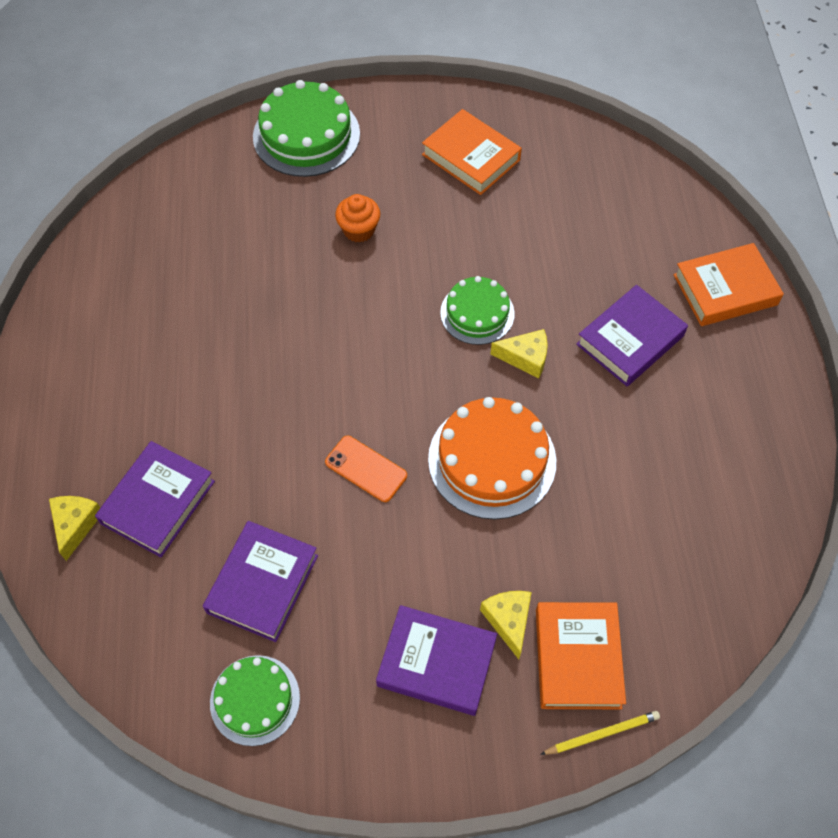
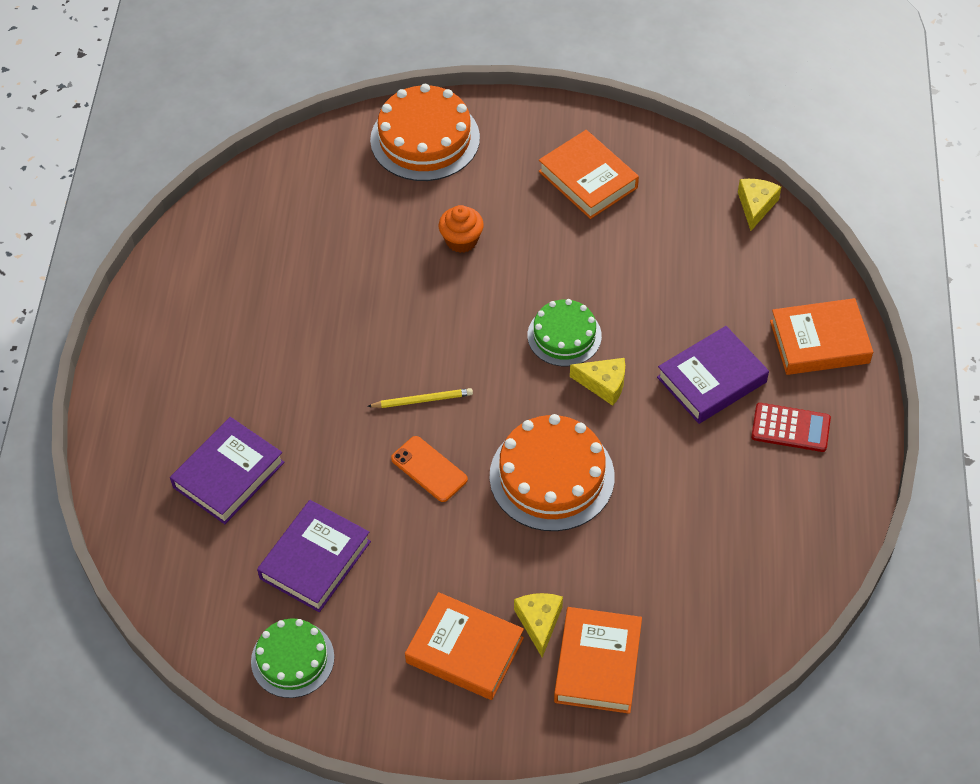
camera: 10 degrees right, 5 degrees down
yellow cheese [49,496,101,561] -> yellow cheese moved to [738,179,781,231]
green cake [253,80,360,177] -> orange cake [370,84,480,181]
purple book [376,605,497,716] -> orange book [405,592,524,700]
yellow pencil [540,711,660,755] -> yellow pencil moved to [367,388,473,408]
none -> red calculator [751,403,831,452]

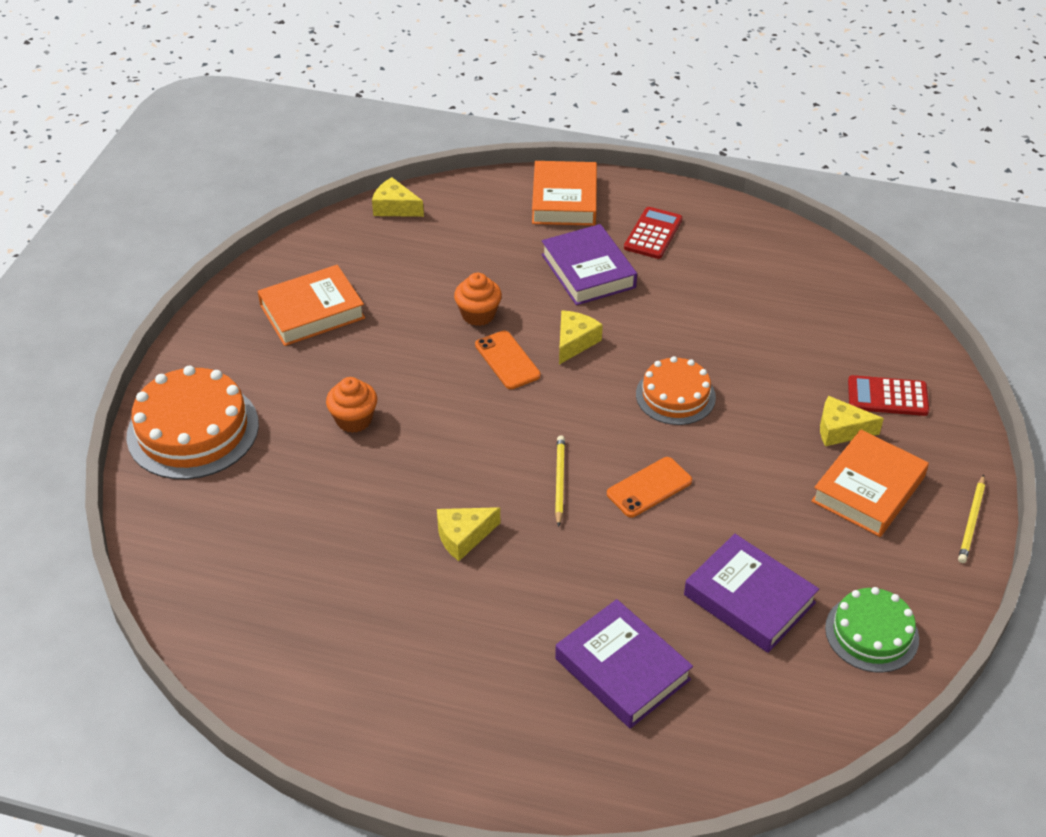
camera: 80 degrees left, 10 degrees down
orange cake [489,414,615,531] -> orange cake [636,356,716,425], size x0.63
green cake [528,299,602,366] -> orange phone [475,330,541,389]
orange book [554,607,642,714] -> red calculator [848,375,929,416]
none -> yellow cheese [437,507,500,561]
none -> orange cupcake [454,273,502,326]
none -> yellow pencil [958,475,985,563]

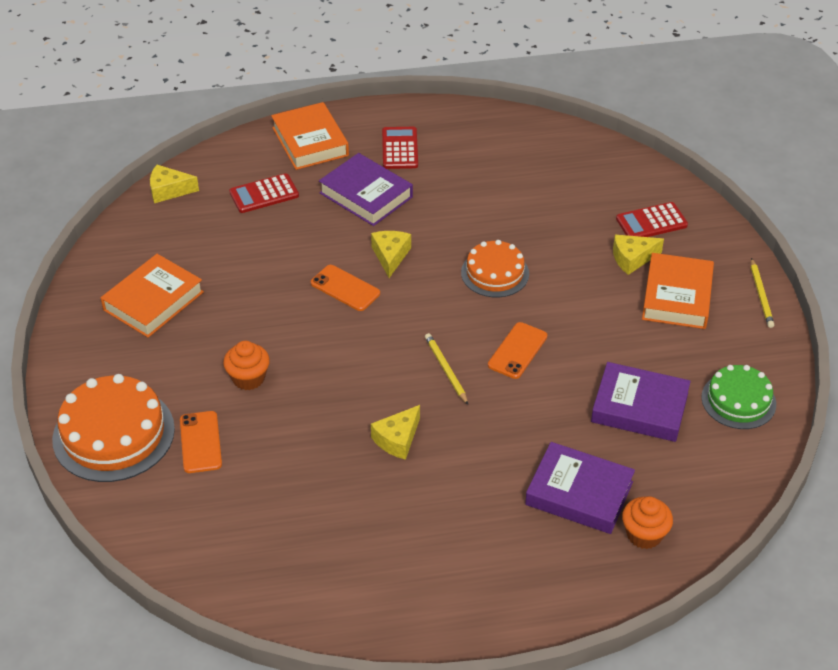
camera: 25 degrees left, 0 degrees up
orange cupcake [454,273,502,326] -> orange cupcake moved to [622,496,673,549]
none -> orange phone [180,411,222,473]
none -> red calculator [229,173,299,213]

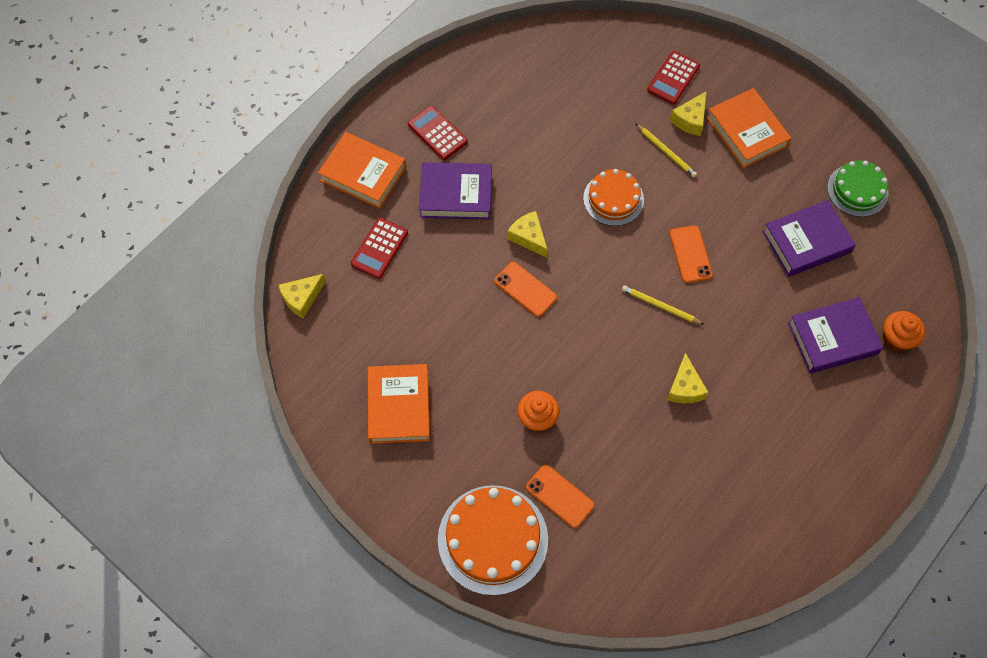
camera: 40 degrees left, 20 degrees up
orange phone [311,265,380,311] -> orange phone turned 45 degrees clockwise [494,262,557,317]
yellow pencil [751,258,774,328] -> yellow pencil moved to [635,123,697,178]

